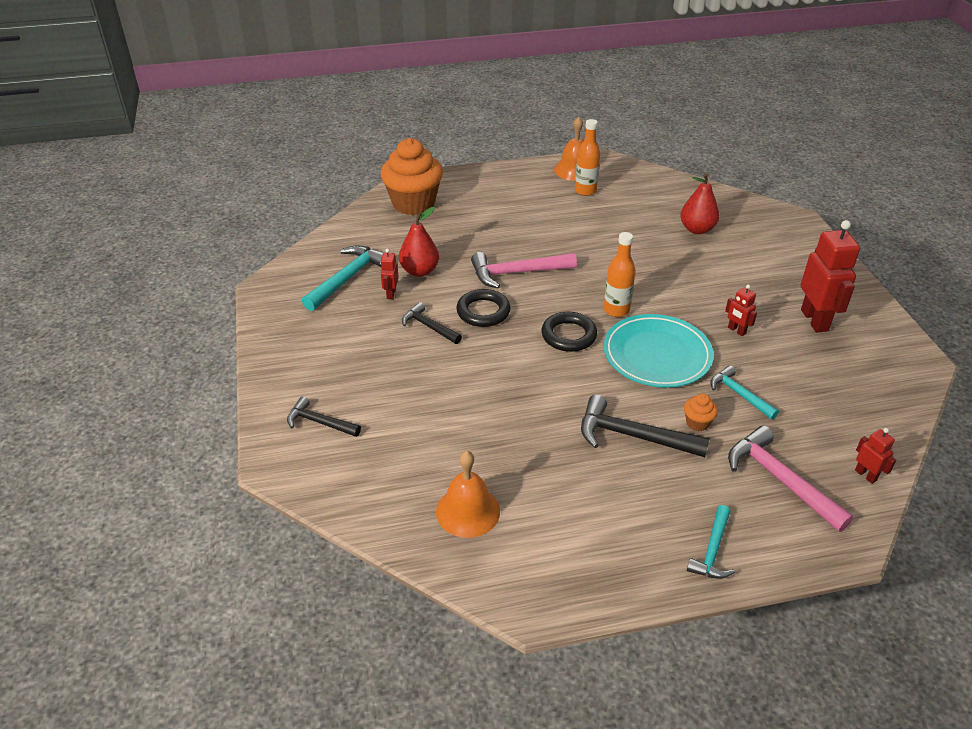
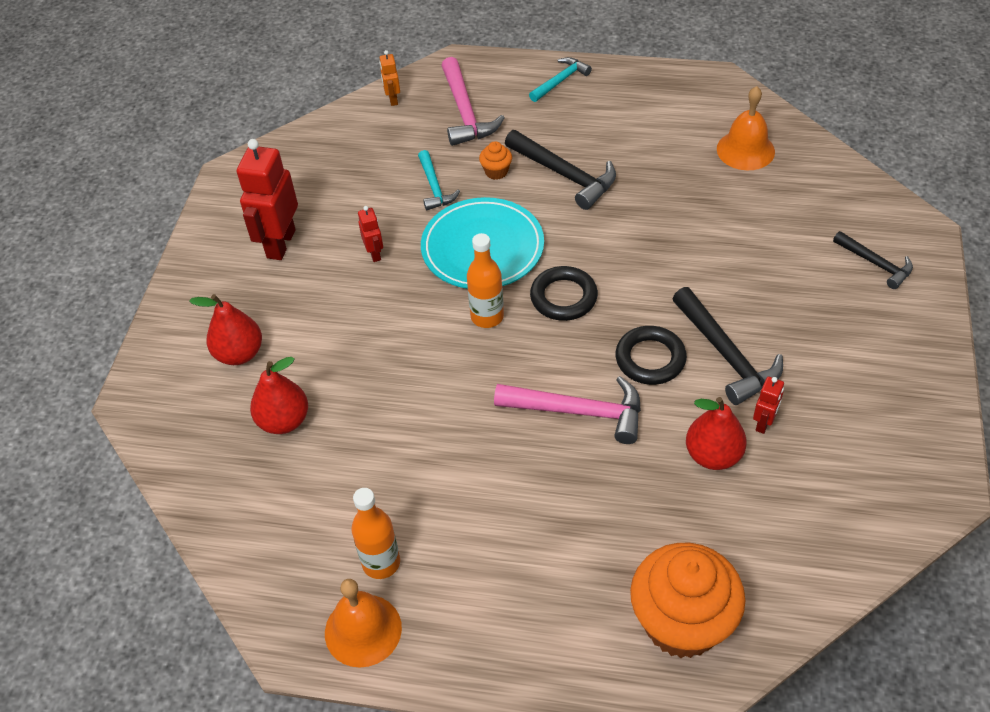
camera: 155 degrees left, 10 degrees up
turquoise hammer [302,245,384,311] -> none
black hammer [402,302,462,344] -> black hammer [672,287,783,405], size x1.62
red robot [855,428,896,484] -> orange robot [379,50,400,106]
none -> red pear [189,294,262,365]

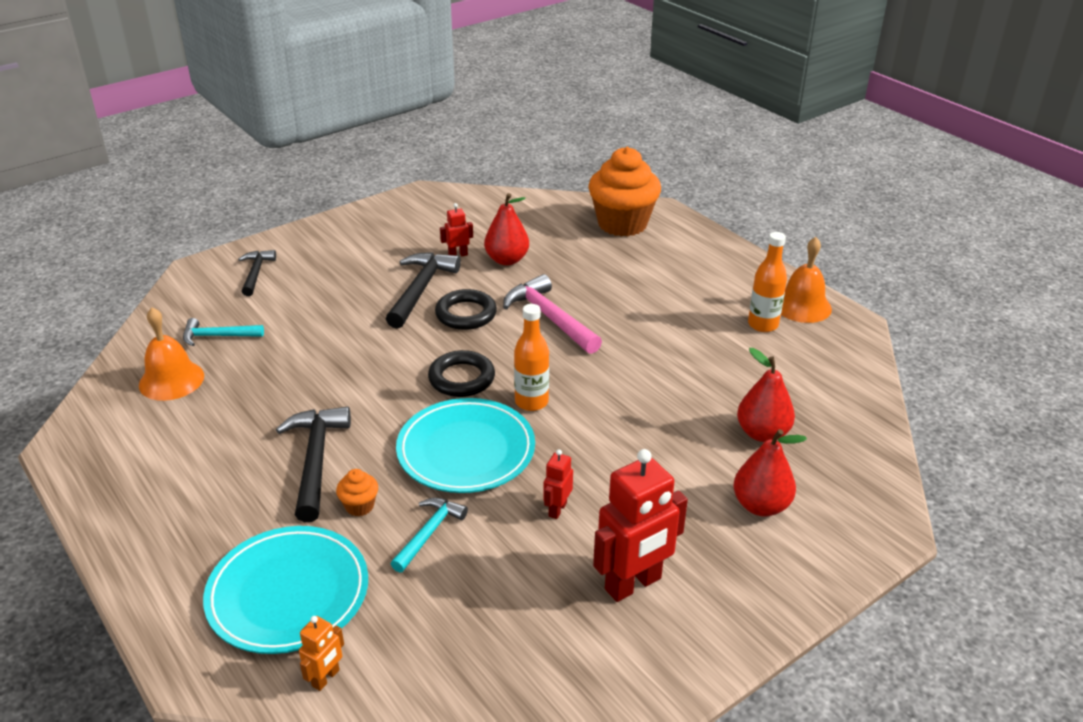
camera: 140 degrees left, 15 degrees down
pink hammer [441,57,505,146] -> turquoise plate [203,526,368,654]
turquoise hammer [529,57,592,102] -> turquoise hammer moved to [183,318,264,346]

